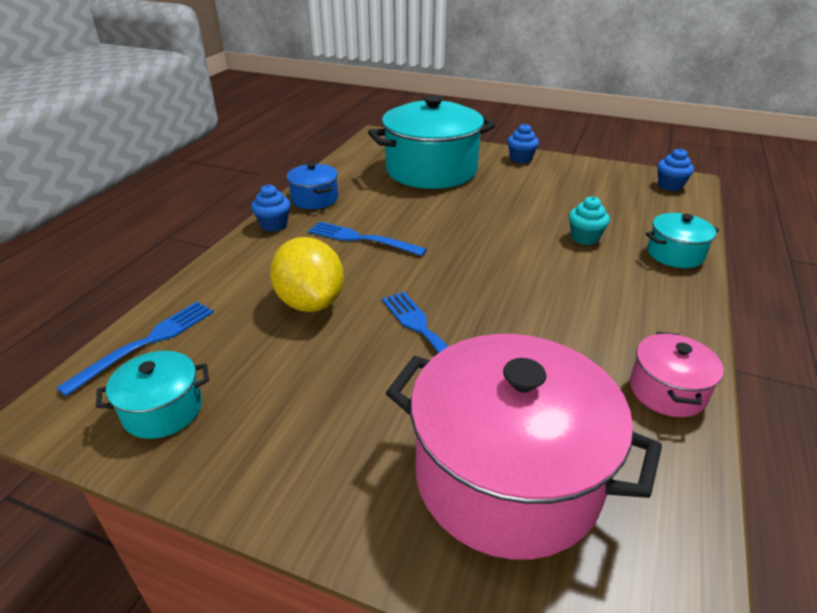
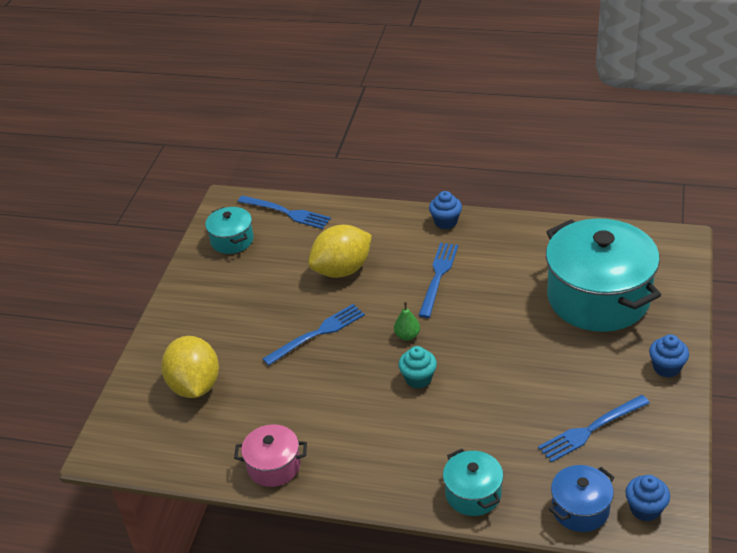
camera: 85 degrees right, 5 degrees up
blue pot [287,163,338,209] -> blue pot moved to [549,465,615,532]
pink pot [386,334,662,560] -> yellow lemon [161,336,219,398]
turquoise cupcake [569,196,610,245] -> turquoise cupcake moved to [399,346,437,389]
none -> green pear [394,302,420,340]
none -> blue fork [538,395,650,463]

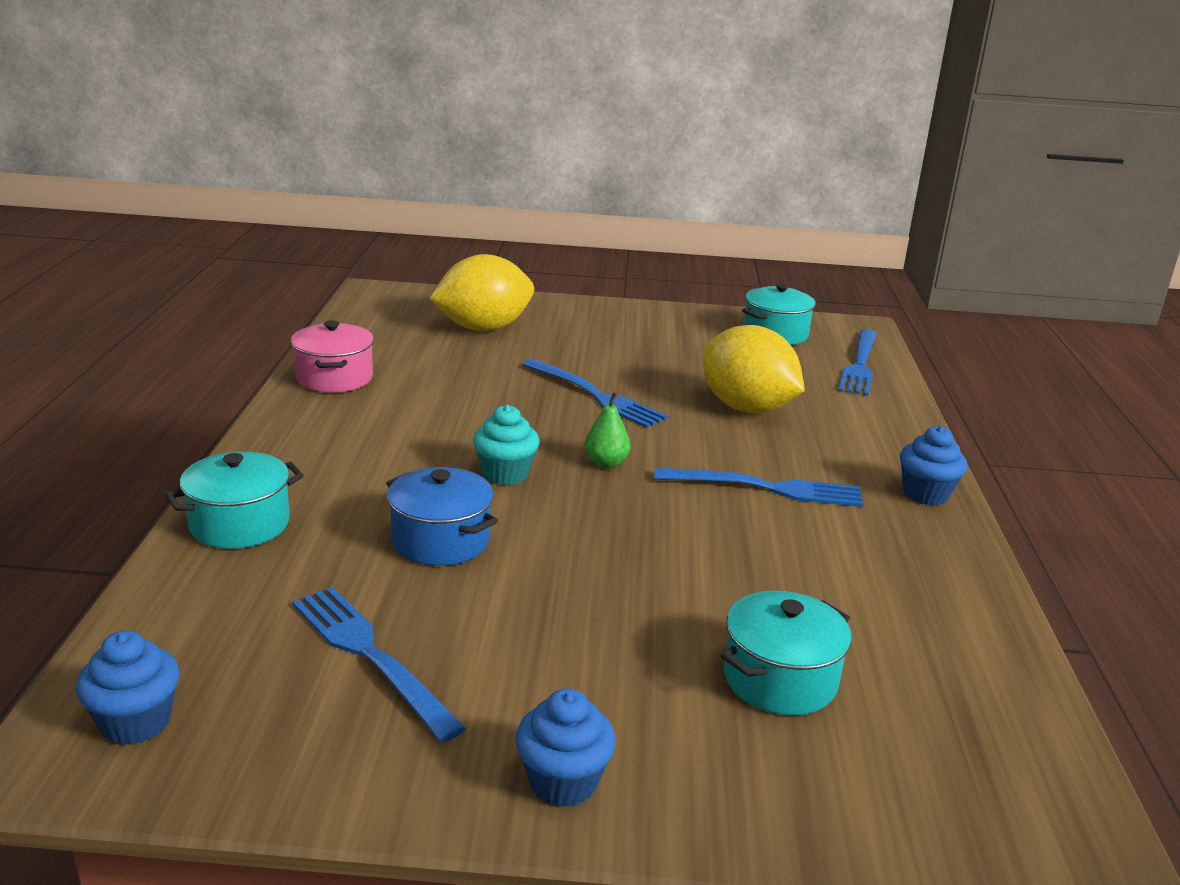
camera: 75 degrees right, 15 degrees down
turquoise pot [546,218,661,332] -> turquoise pot [721,591,852,715], size x0.47
blue pot [549,465,615,532] -> blue pot moved to [386,467,498,566]

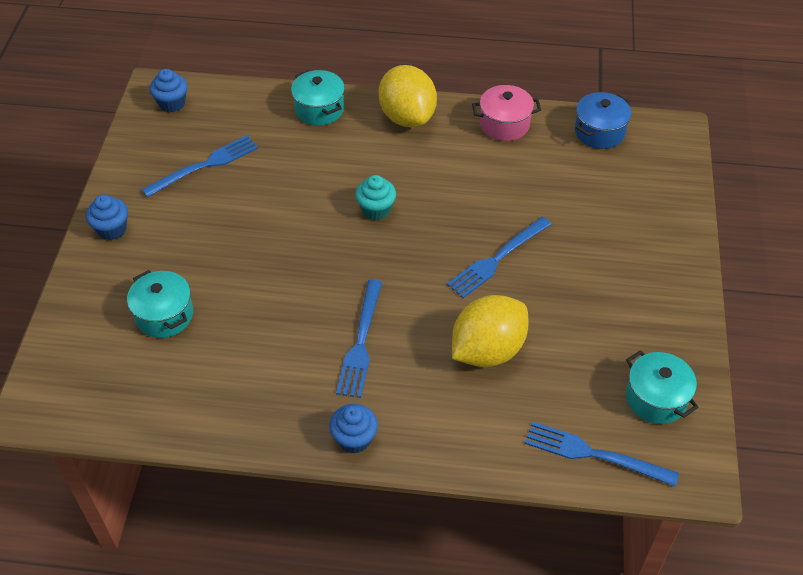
camera: 95 degrees right, 25 degrees up
blue pot [386,467,498,566] -> blue pot moved to [575,92,631,149]
yellow lemon [429,254,534,331] -> yellow lemon moved to [379,65,437,127]
green pear [584,392,631,468] -> none

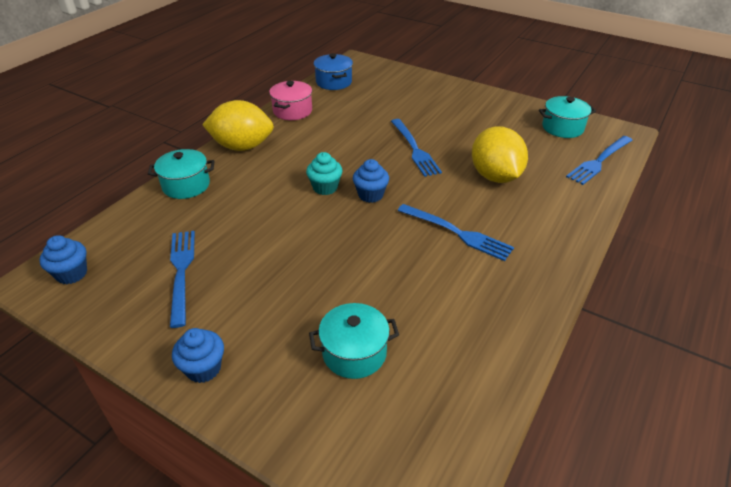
camera: 65 degrees left, 10 degrees down
blue cupcake [329,404,378,454] -> blue cupcake moved to [353,159,389,203]

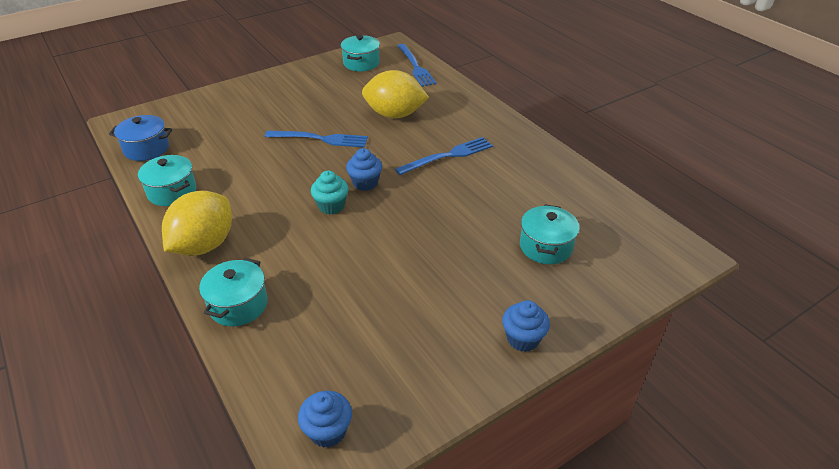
camera: 65 degrees left, 0 degrees up
blue fork [170,231,195,328] -> none
pink pot [269,81,312,120] -> turquoise pot [138,155,196,206]

